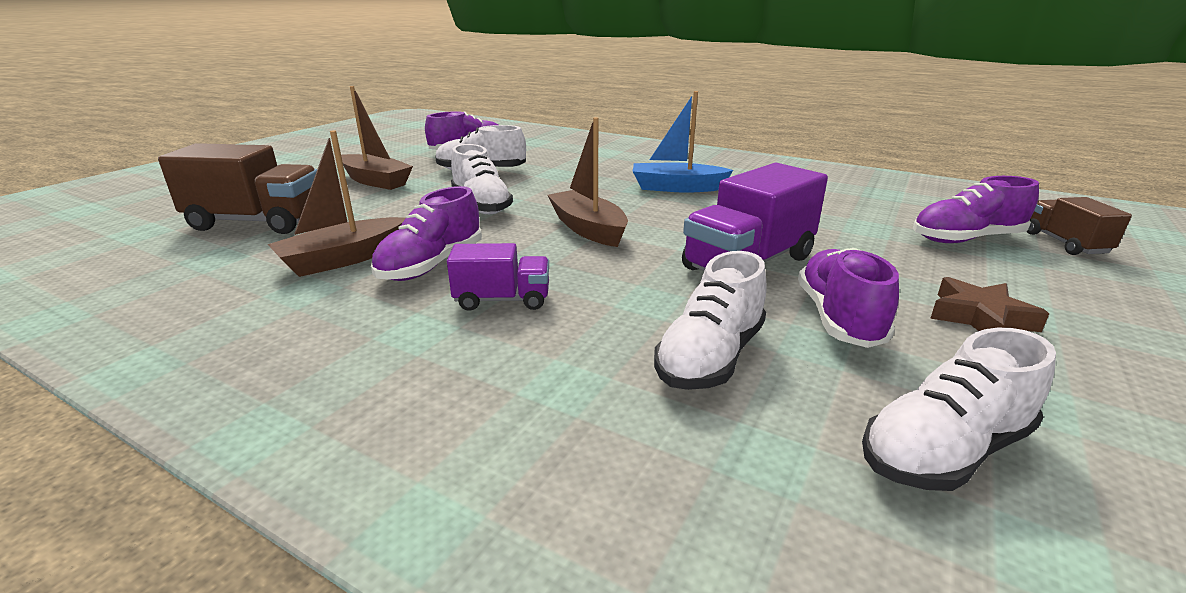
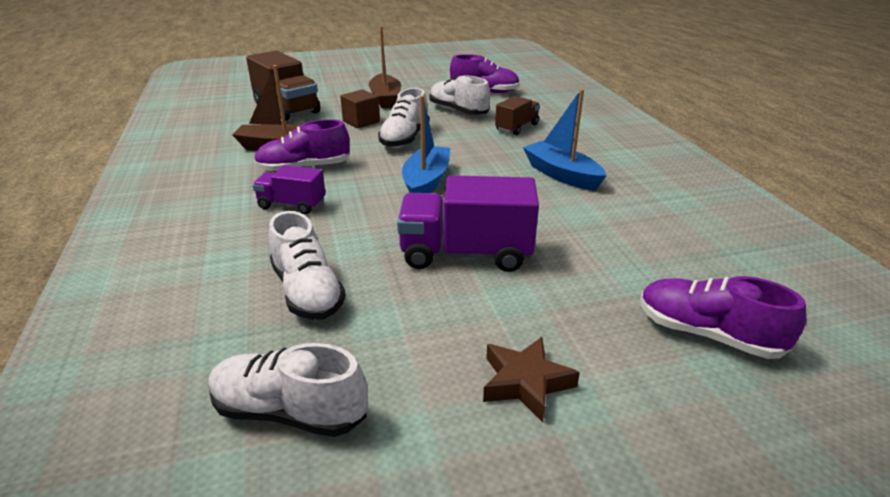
camera: 45 degrees right, 5 degrees up
purple truck [447,243,549,311] -> purple truck turned 150 degrees clockwise [252,165,326,214]
brown boat [547,117,628,247] -> blue boat [402,95,450,193]
white shoe [654,251,767,390] -> white shoe turned 105 degrees counterclockwise [268,211,346,320]
purple shoe [798,248,899,348] -> none
brown truck [1027,197,1132,255] -> brown truck moved to [495,96,540,135]
none -> brown cube [340,89,380,128]

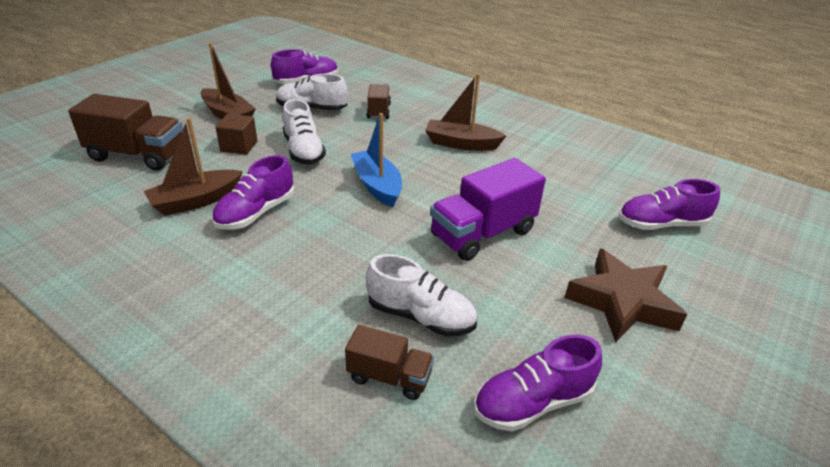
camera: 40 degrees left, 5 degrees up
white shoe [209,343,368,437] -> purple shoe [474,335,602,431]
purple truck [252,165,326,214] -> none
brown star [483,337,580,422] -> brown star [565,248,687,343], size x1.61
blue boat [523,89,607,191] -> brown boat [425,73,506,151]
none -> brown truck [345,325,434,400]

